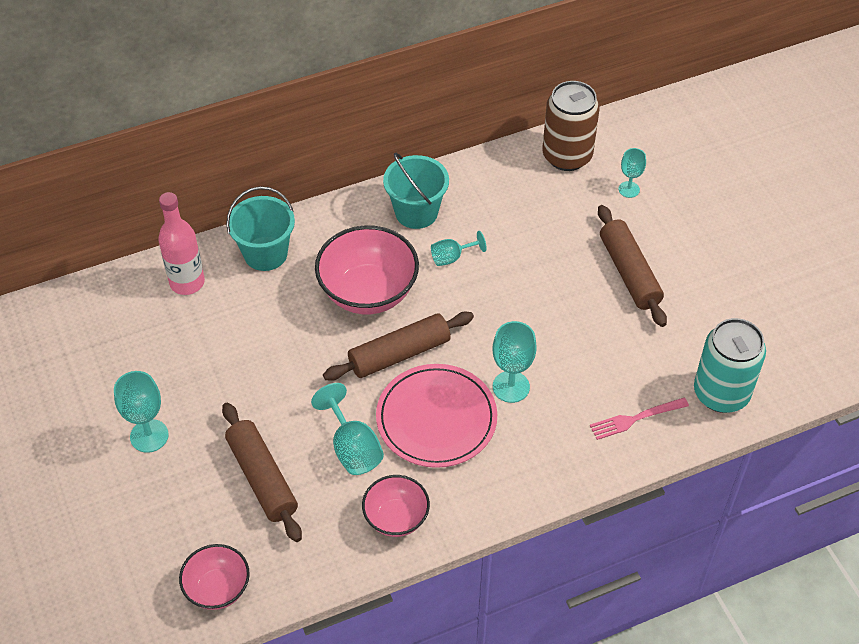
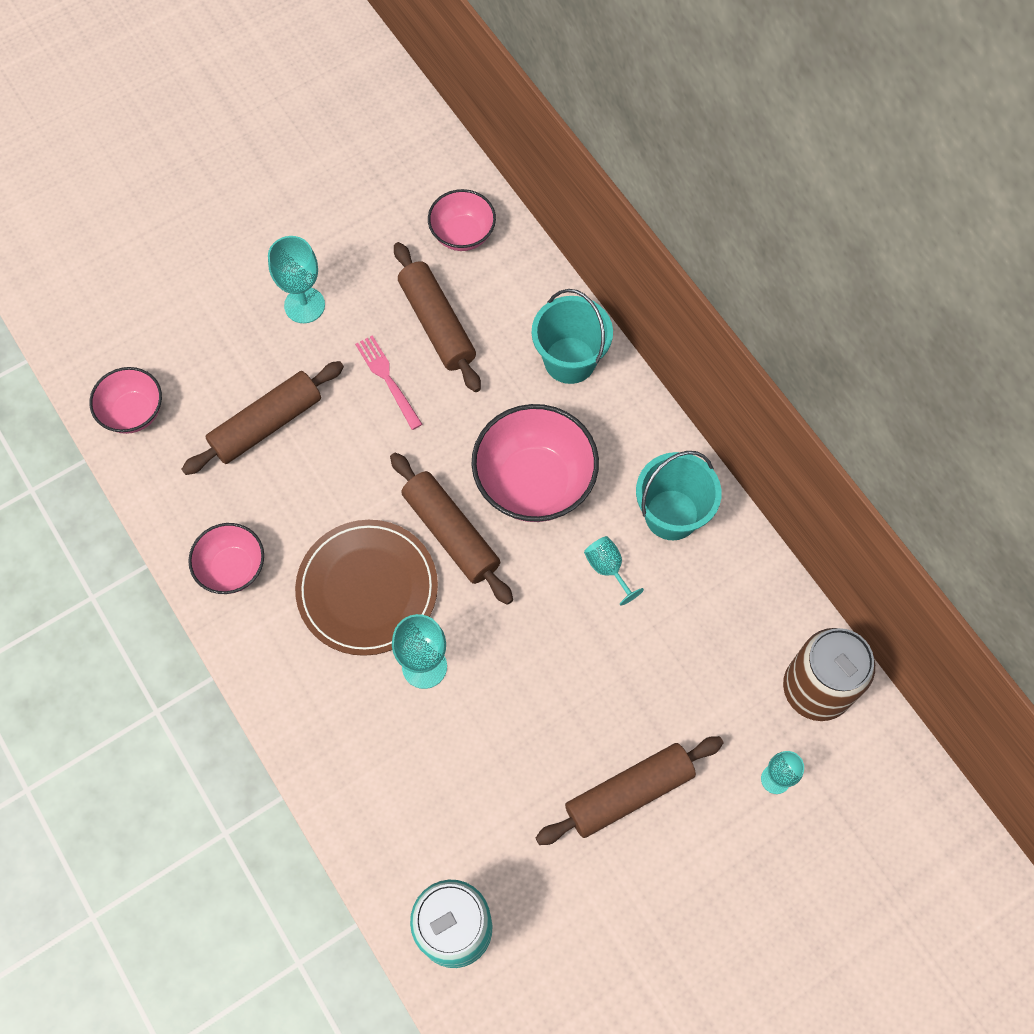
camera: 80 degrees right, 15 degrees up
pink bottle [158,192,205,295] -> none
turquoise goblet [311,383,384,475] -> none
pink plate [376,364,497,468] -> brown plate [295,520,438,656]
pink fork [590,398,689,440] -> pink fork moved to [355,335,422,430]
none -> brown rolling pin [394,242,481,392]
none -> pink bowl [428,189,496,251]

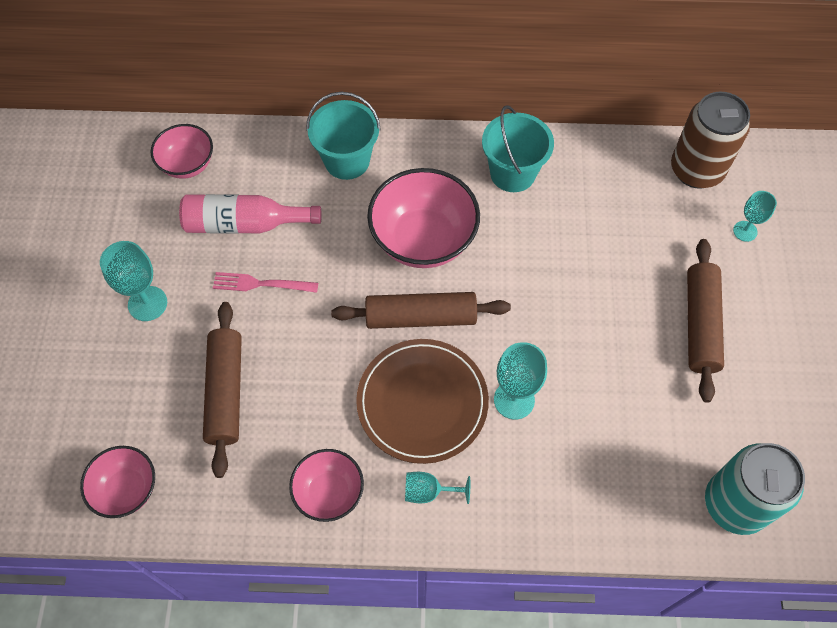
camera: 55 degrees left, 5 degrees down
brown rolling pin [394,242,481,392] -> pink bottle [179,194,322,234]
turquoise goblet [584,536,644,606] -> turquoise goblet moved to [405,472,470,504]

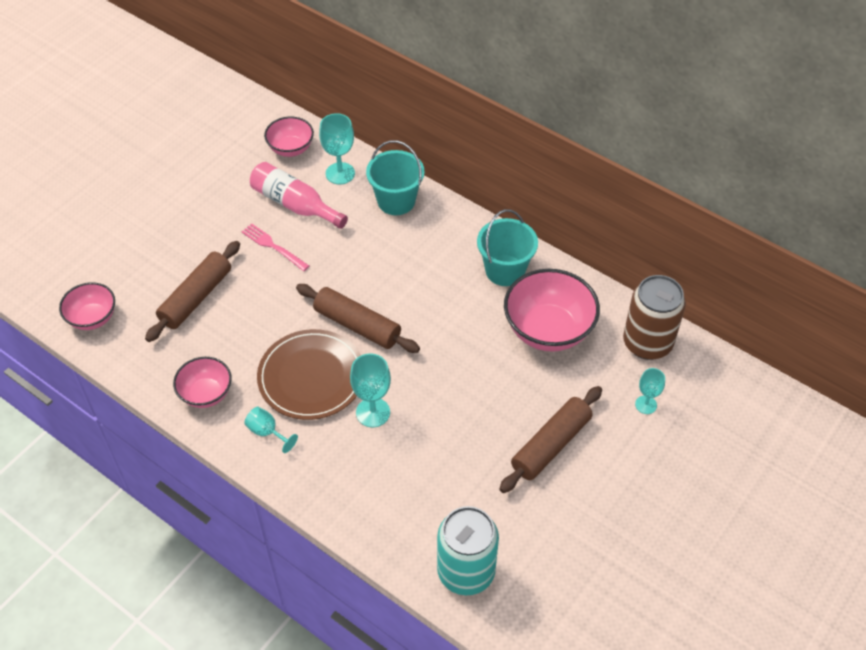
camera: 35 degrees right, 10 degrees down
turquoise goblet [100,241,167,321] -> turquoise goblet moved to [319,113,355,185]
pink bowl [367,168,480,268] -> pink bowl moved to [504,269,600,352]

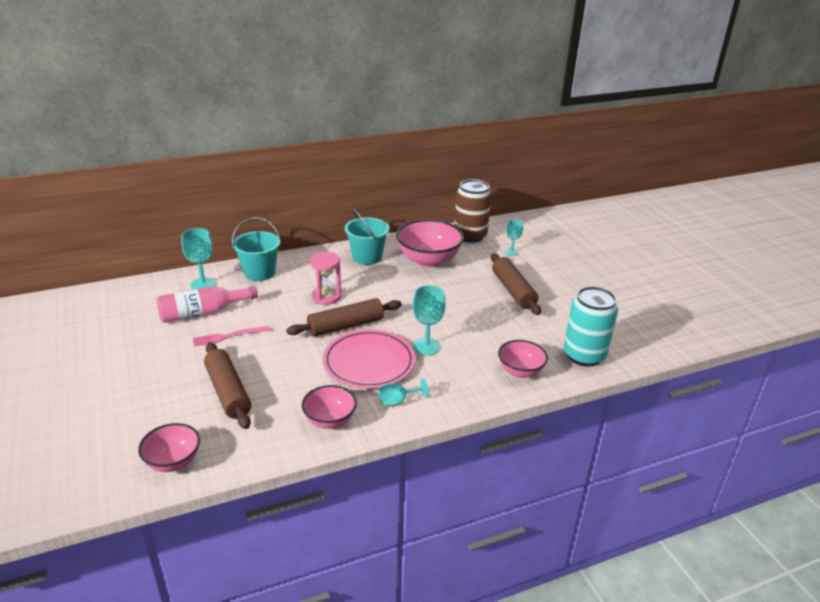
camera: 60 degrees left, 20 degrees down
brown plate [257,329,361,420] -> pink plate [323,330,415,388]
pink bowl [264,117,314,157] -> pink bowl moved to [498,340,548,378]
none -> pink hourglass [310,252,341,305]

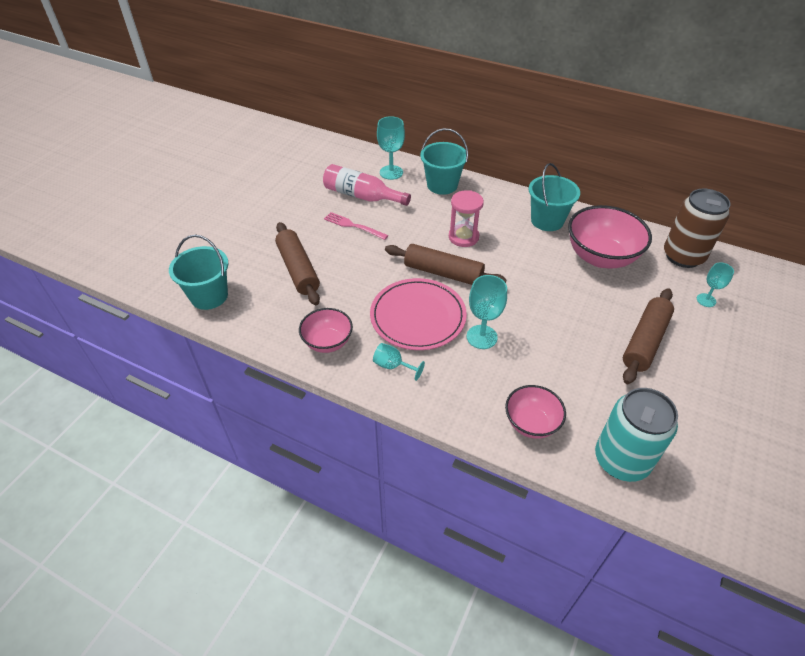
camera: 50 degrees right, 15 degrees up
pink bowl [138,423,200,472] -> turquoise bucket [169,235,228,310]
brown rolling pin [204,342,251,429] -> brown rolling pin turned 45 degrees counterclockwise [275,222,320,305]

